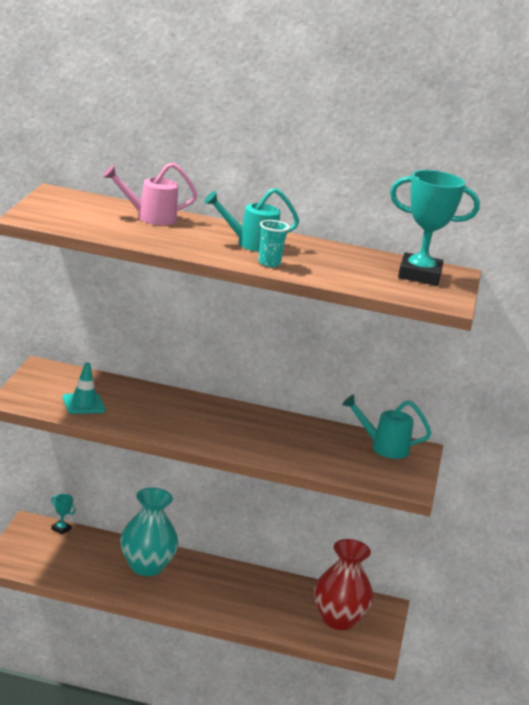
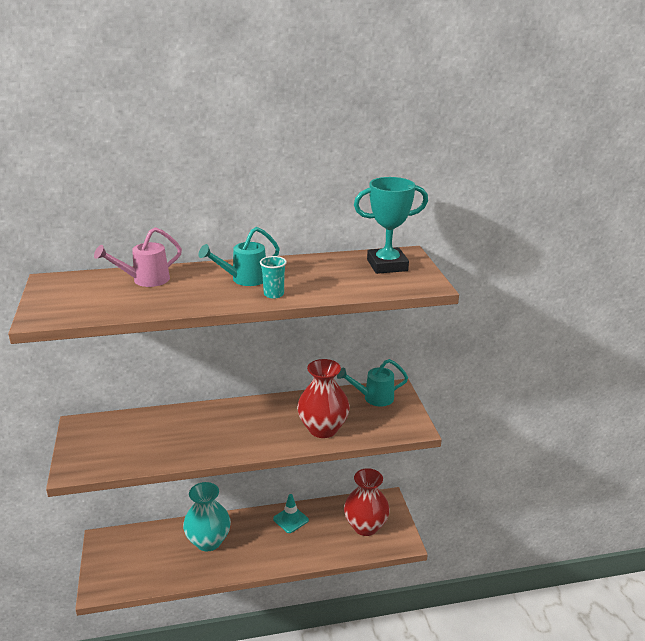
camera: 20 degrees left, 5 degrees up
turquoise trophy [51,494,76,535] -> none
turquoise traffic cone [62,363,106,414] -> turquoise traffic cone moved to [273,494,309,533]
none -> red vase [297,359,350,438]

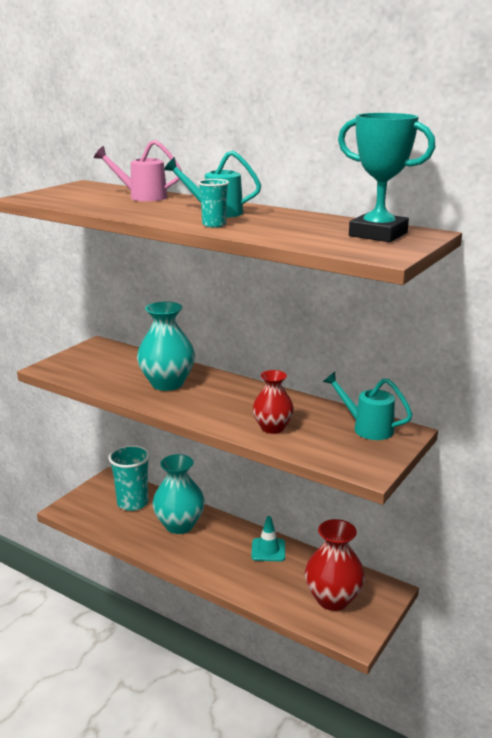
camera: 45 degrees right, 5 degrees down
red vase [297,359,350,438] -> red vase [252,370,294,434], size x0.64
none -> turquoise cup [108,445,150,511]
none -> turquoise vase [137,302,195,391]

